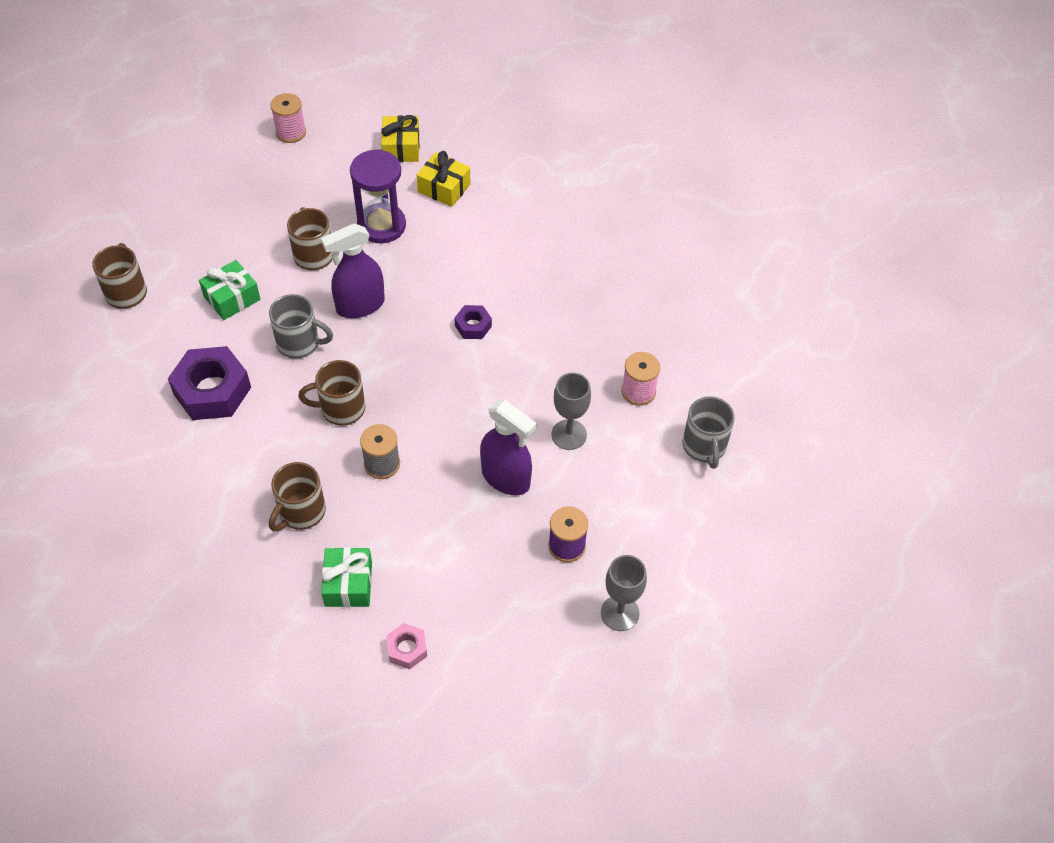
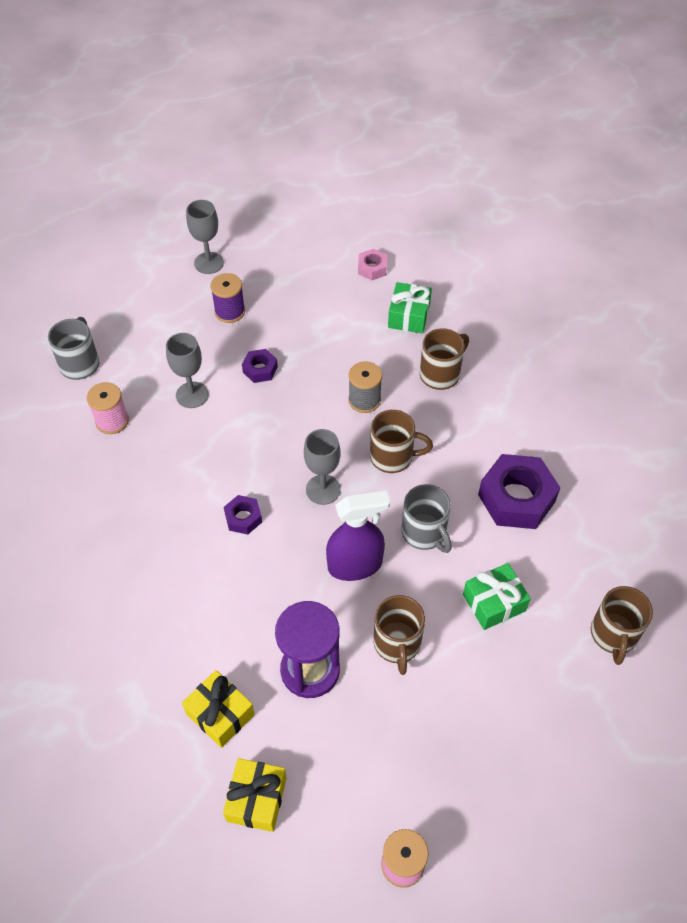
camera: 165 degrees left, 0 degrees up
grey mug [269,294,333,358] -> grey mug turned 150 degrees counterclockwise [401,484,452,553]
purple spray bottle [480,400,537,496] -> purple nut [242,349,278,383]
none -> grey goblet [304,429,341,505]

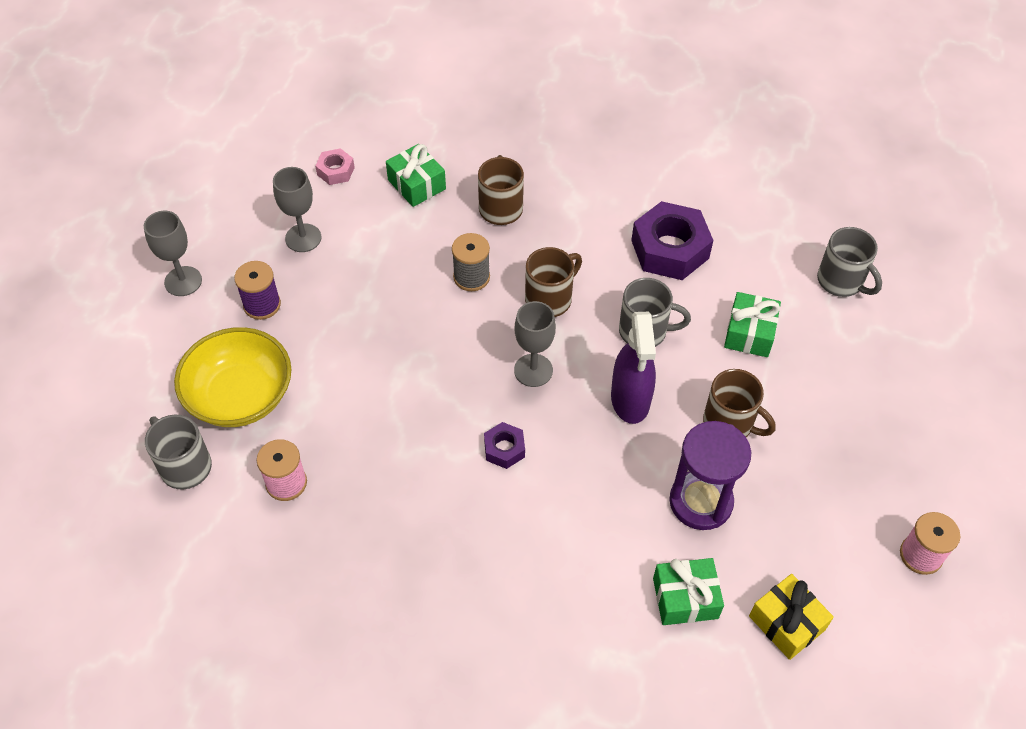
camera: 50 degrees left, 0 degrees up
grey goblet [166,333,209,408] -> grey goblet moved to [273,167,321,252]
yellow gift [182,670,255,748] -> green gift [653,558,724,625]
purple nut [242,349,278,383] -> none
purple spray bottle [326,491,390,581] -> purple spray bottle turned 150 degrees clockwise [611,312,656,424]
brown mug [591,586,653,665] -> grey mug [817,227,882,297]
none -> yellow bowl [174,327,292,427]

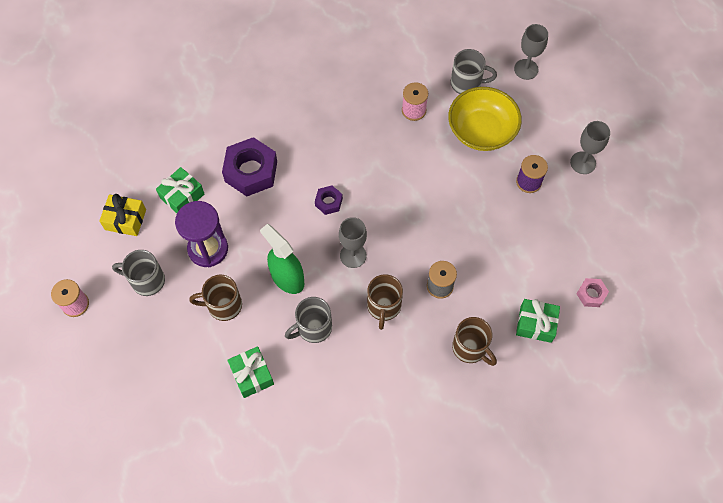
camera: 140 degrees right, 10 degrees up
grey goblet [273,167,321,252] -> grey goblet moved to [514,24,548,80]
purple spray bottle [611,312,656,424] -> green spray bottle [260,224,304,294]
purple nut [631,201,713,280] -> purple nut moved to [222,137,277,196]
grey mug [817,227,882,297] -> grey mug moved to [112,250,165,296]

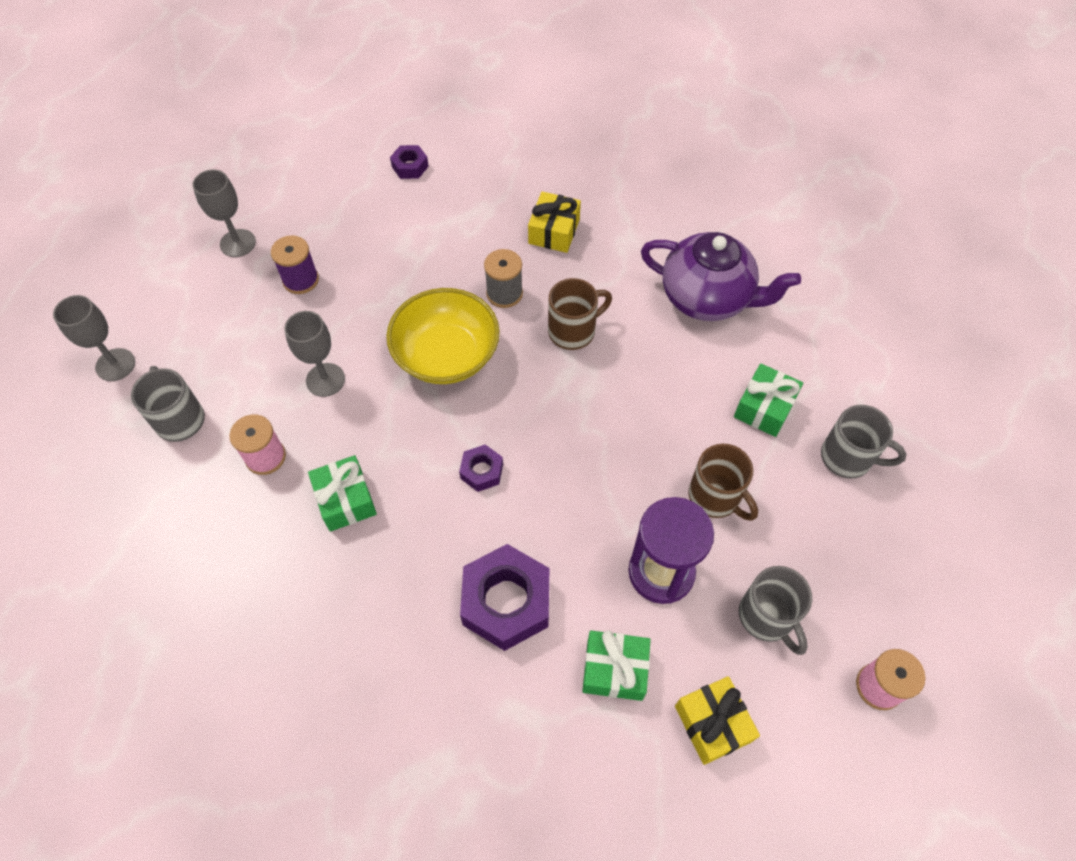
camera: 125 degrees left, 5 degrees down
green spray bottle [260,224,304,294] -> none
grey mug [285,297,332,343] -> grey mug moved to [821,405,907,479]
grey goblet [339,217,367,268] -> grey goblet moved to [284,311,345,397]
yellow bowl [448,87,522,151] -> yellow bowl moved to [386,288,500,384]
brown mug [452,317,497,366] -> yellow gift [528,192,581,253]
green gift [516,299,560,343] -> green gift moved to [308,455,377,532]
pink nut [576,278,609,307] -> purple nut [390,145,429,179]
none -> purple teapot [641,232,801,321]

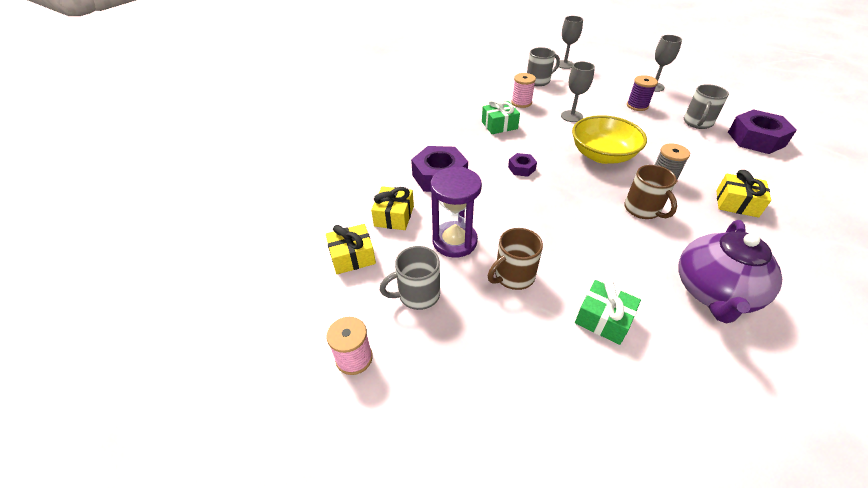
camera: 95 degrees right, 15 degrees down
purple nut [390,145,429,179] -> purple nut [728,109,797,154], size x2.00
green gift [582,630,651,701] -> yellow gift [371,186,414,230]
grey mug [821,405,907,479] -> grey mug moved to [684,84,729,129]

